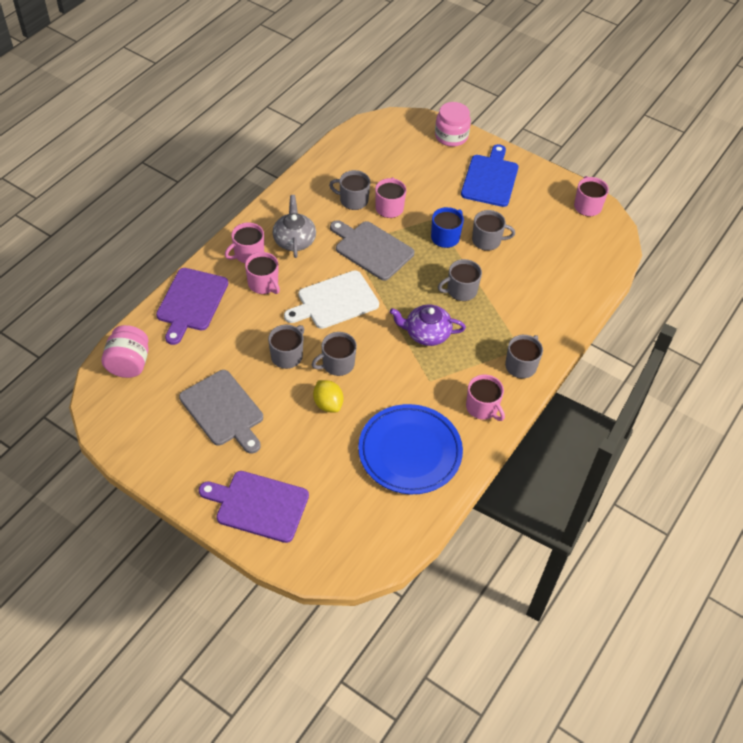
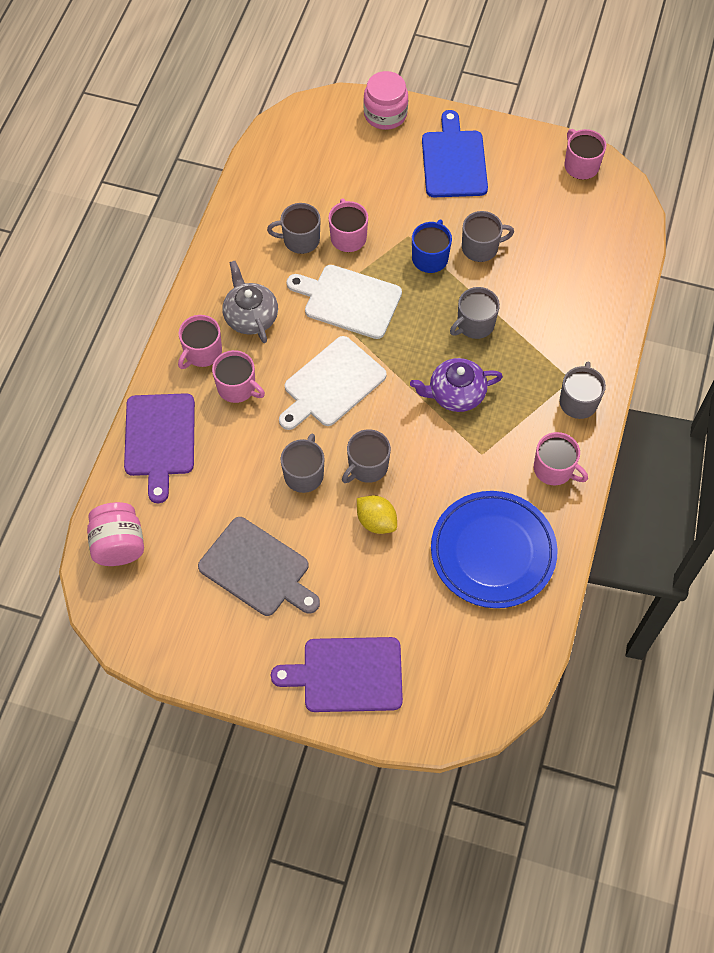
camera: 15 degrees left, 10 degrees up
grey cutting board [330,220,415,281] -> white cutting board [286,265,402,339]

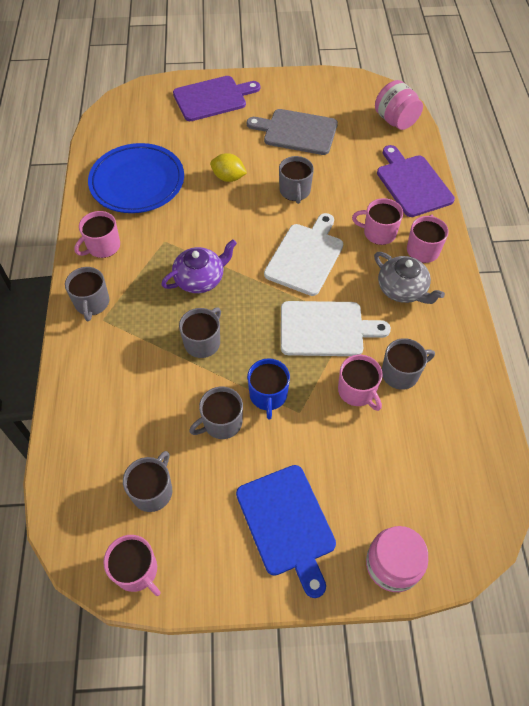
camera: 160 degrees right, 5 degrees down
grey mug [342,429,391,483] -> grey mug moved to [123,451,172,512]
pink mug [534,432,588,485] -> pink mug turned 60 degrees counterclockwise [74,211,120,258]

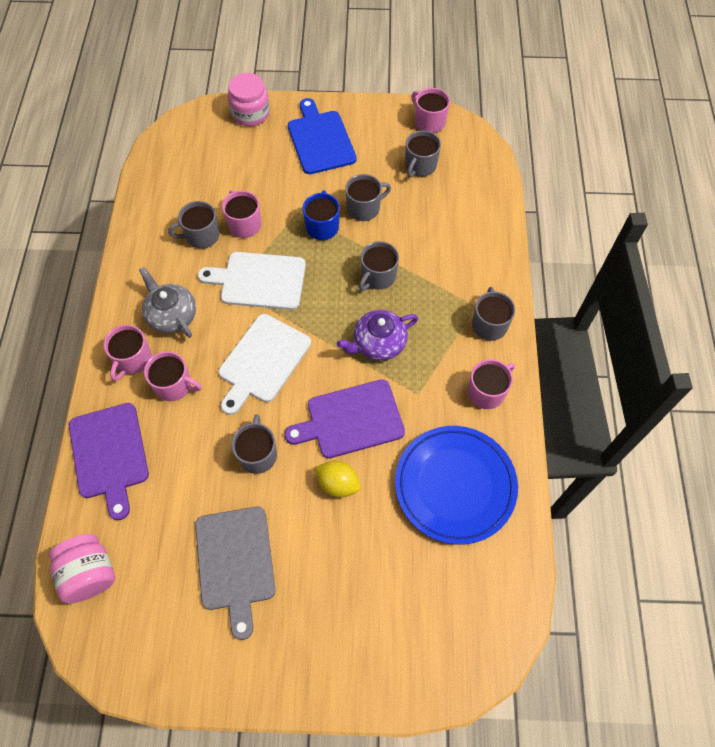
camera: 175 degrees left, 5 degrees up
purple cutting board [173,76,260,121] -> purple cutting board moved to [285,380,405,458]
grey cutting board [247,109,338,155] -> grey cutting board turned 60 degrees clockwise [195,506,275,640]

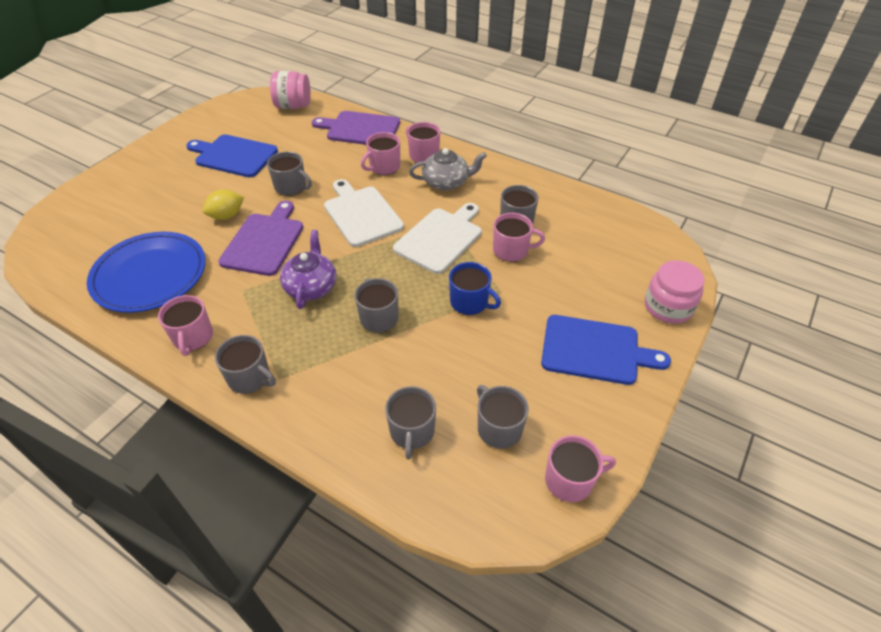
camera: 120 degrees right, 15 degrees down
grey cutting board [195,506,275,640] -> blue cutting board [186,135,278,177]
grey mug [345,174,391,221] -> grey mug moved to [385,386,436,459]

